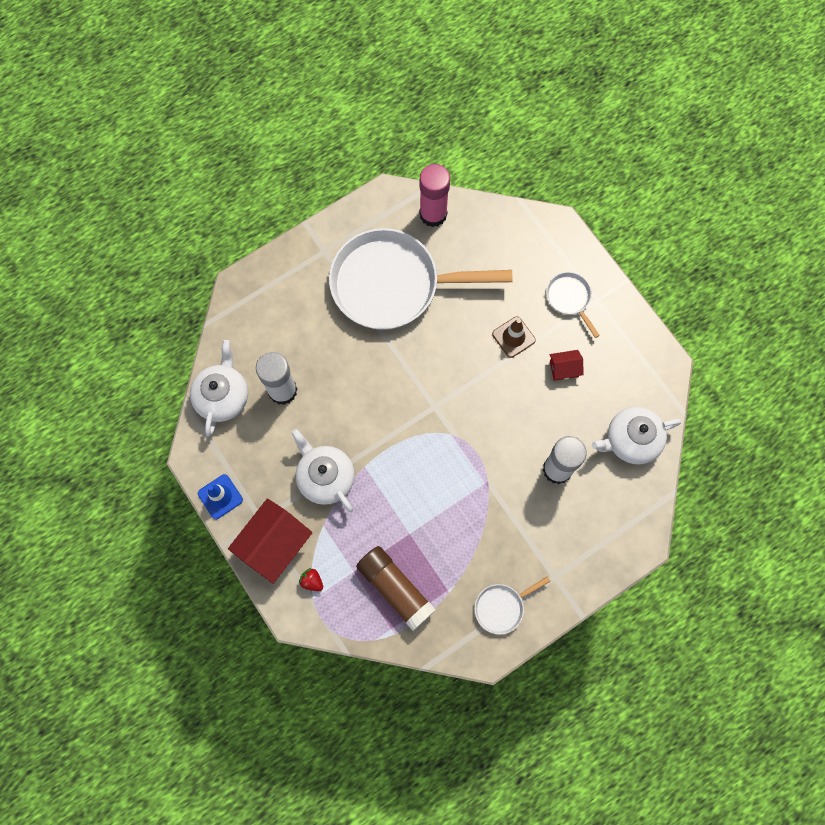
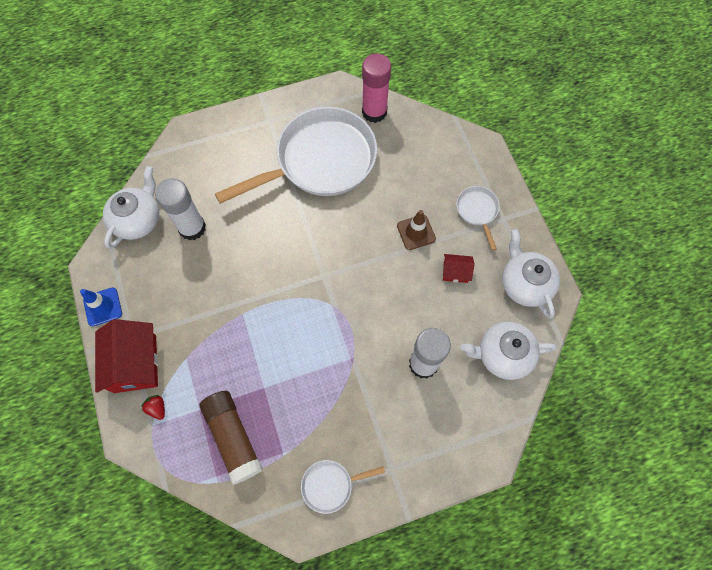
camera: 15 degrees right, 5 degrees down
red house [228,498,313,584] -> red house turned 60 degrees counterclockwise [95,319,158,393]
white teapot [291,429,355,512] -> white teapot moved to [502,229,560,318]
white pan [329,228,512,330] -> white pan turned 135 degrees clockwise [215,107,377,204]

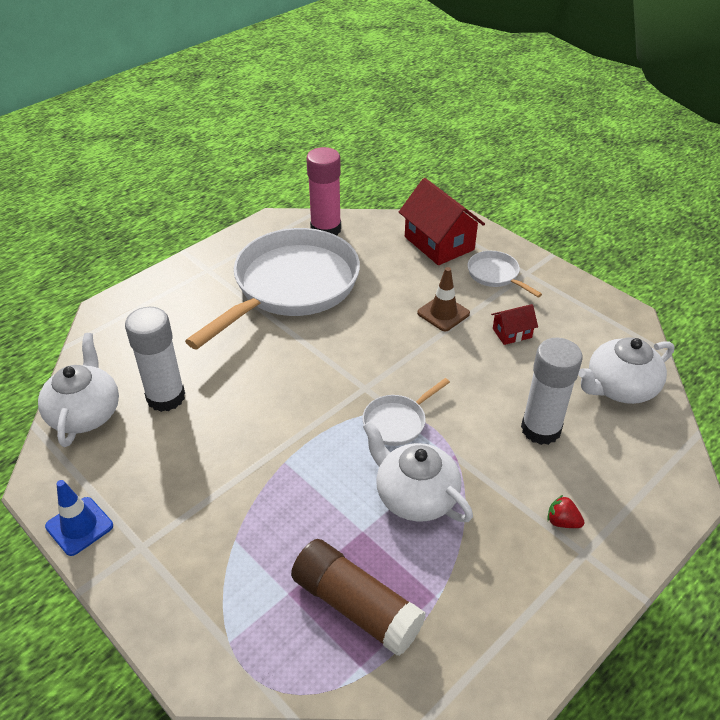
camera: 25 degrees left, 25 degrees down
red house [95,319,158,393] -> red house moved to [399,178,485,265]
red strawberry [141,395,165,420] -> red strawberry moved to [547,495,584,528]
white pan [301,460,385,514] -> white pan moved to [362,378,450,446]
white teapot [502,229,560,318] -> white teapot moved to [363,421,473,522]

